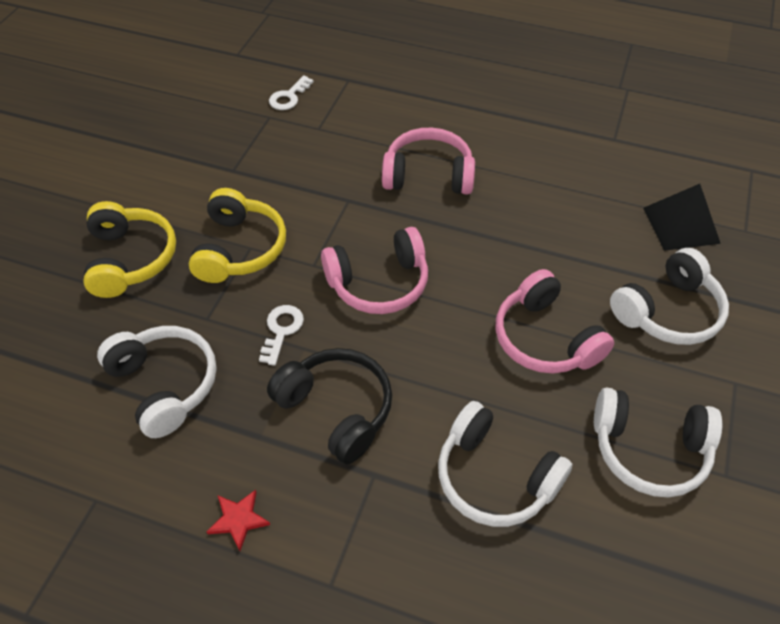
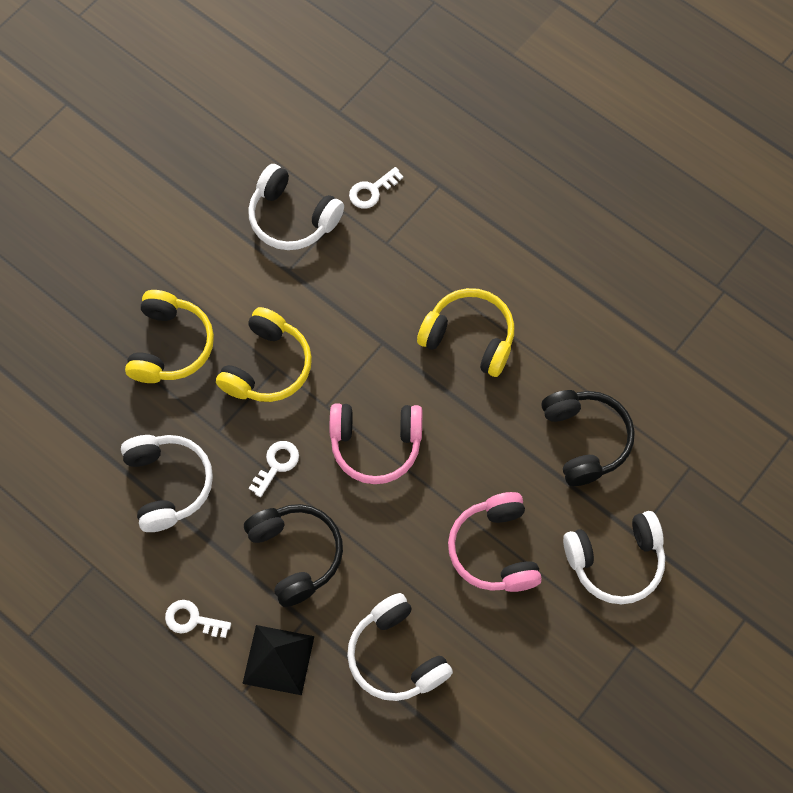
camera: 20 degrees right, 15 degrees up
red star [206,490,270,551] -> white key [165,600,231,638]
pink headphones [382,128,475,194] -> yellow headphones [417,288,514,377]
white headphones [594,388,722,498] -> white headphones moved to [248,164,344,250]
black pyramid [643,184,721,251] -> black pyramid moved to [242,625,314,695]
none -> black headphones [541,390,635,486]

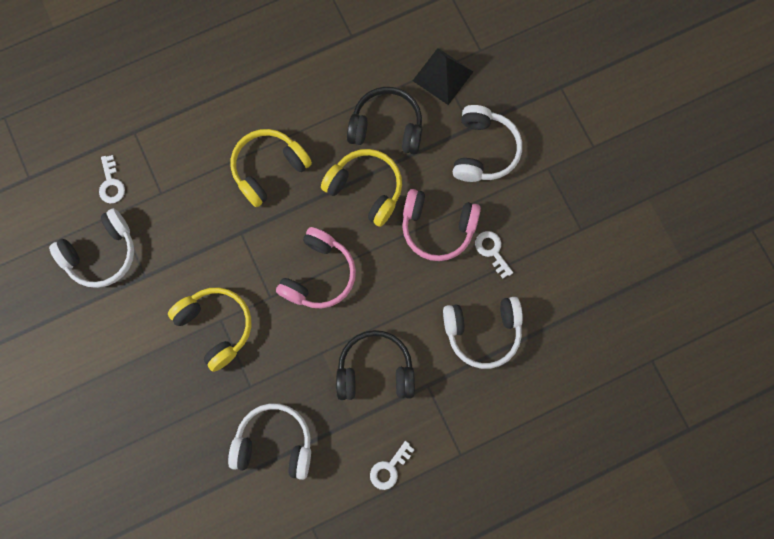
camera: 65 degrees left, 10 degrees up
yellow headphones [125,290,214,383] -> yellow headphones moved to [321,149,402,227]
black pyramid [242,625,314,695] -> black pyramid moved to [413,48,473,105]
white key [249,441,299,497] -> white key moved to [475,231,513,278]

